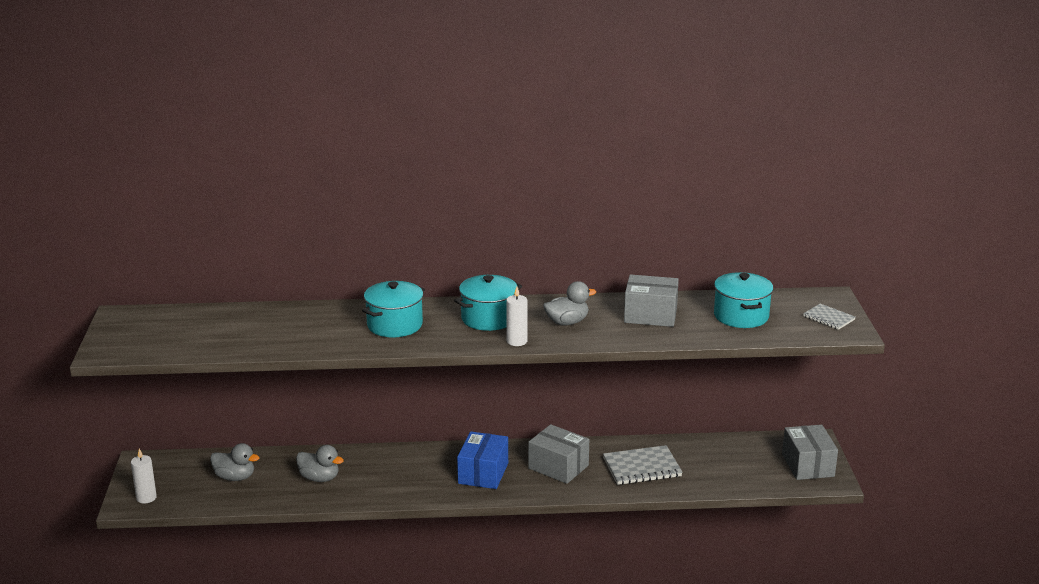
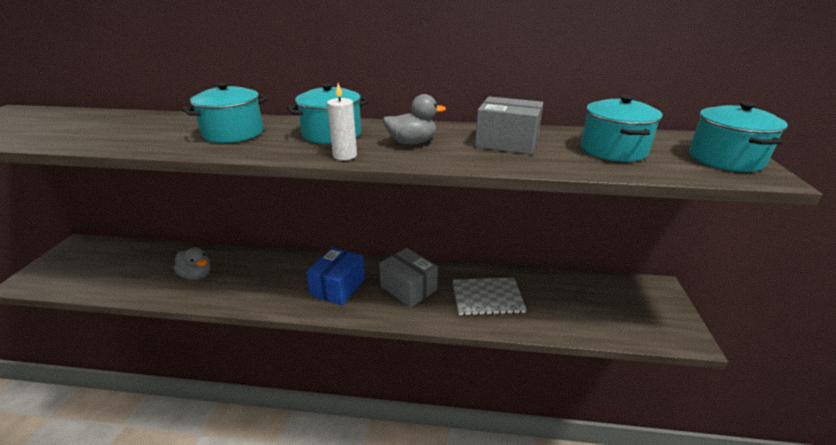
camera: 10 degrees right, 5 degrees up
white candle [131,449,157,504] -> none
grey duck [210,443,260,481] -> none
grey box [782,425,838,480] -> none
grey notebook [803,304,855,330] -> turquoise pot [689,102,788,172]

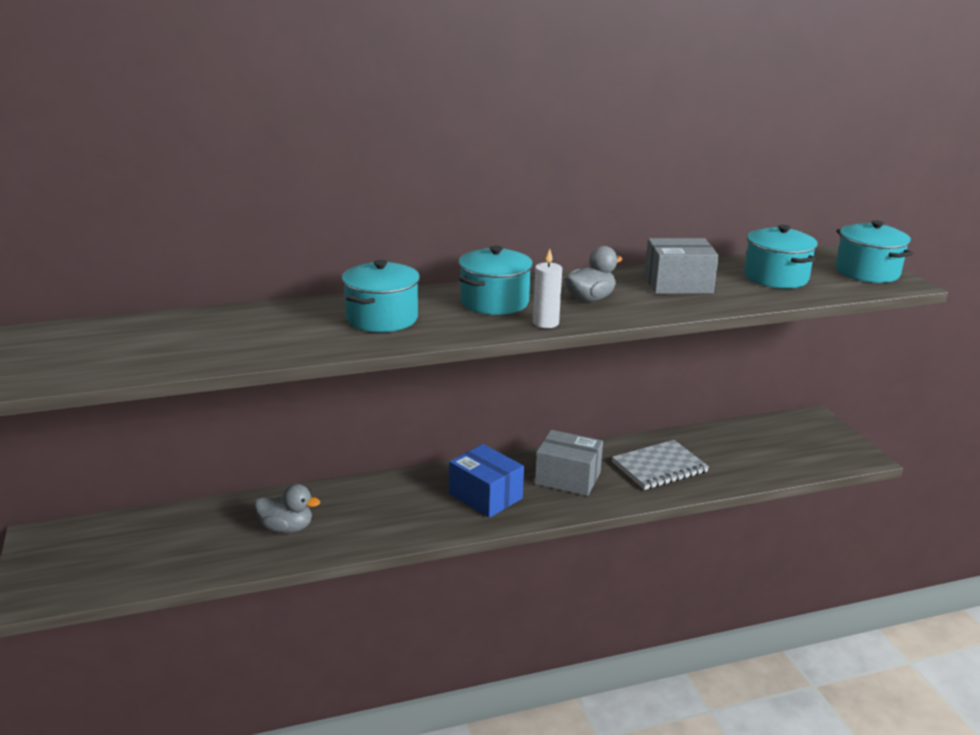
camera: 25 degrees left, 5 degrees down
blue box [306,247,365,306] -> blue box turned 45 degrees counterclockwise [449,444,524,518]

